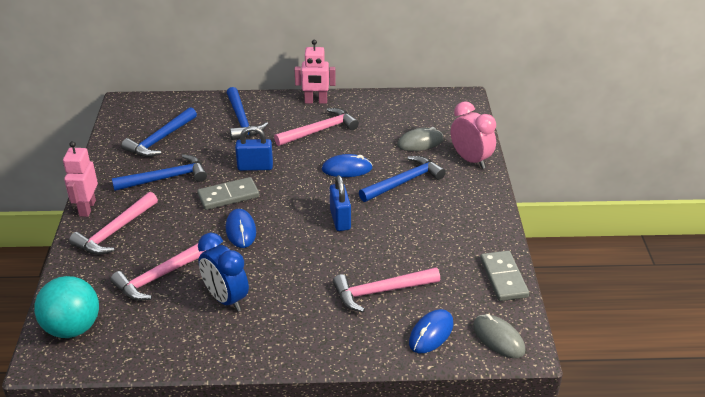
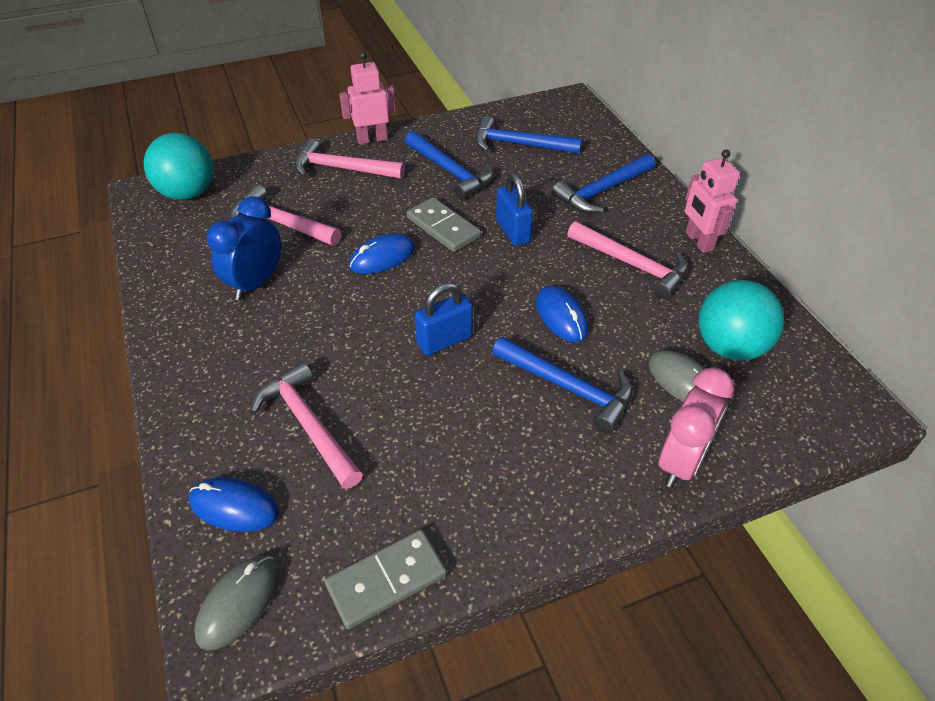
camera: 70 degrees right, 10 degrees up
none -> turquoise ball [698,280,784,360]

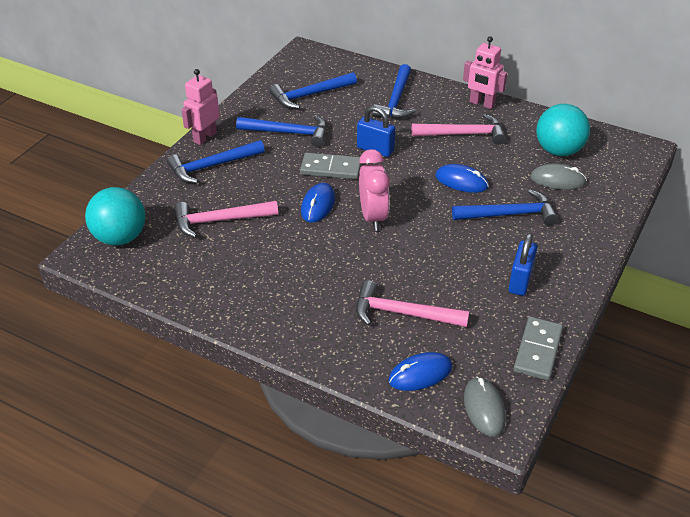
camera: 40 degrees left, 5 degrees down
blue clock [207,196,281,300] -> none
pink hammer [294,138,405,179] -> blue hammer [167,140,265,183]
blue padlock [415,282,473,356] -> blue padlock moved to [509,233,537,296]
pink clock [658,367,734,488] -> pink clock moved to [359,149,390,231]

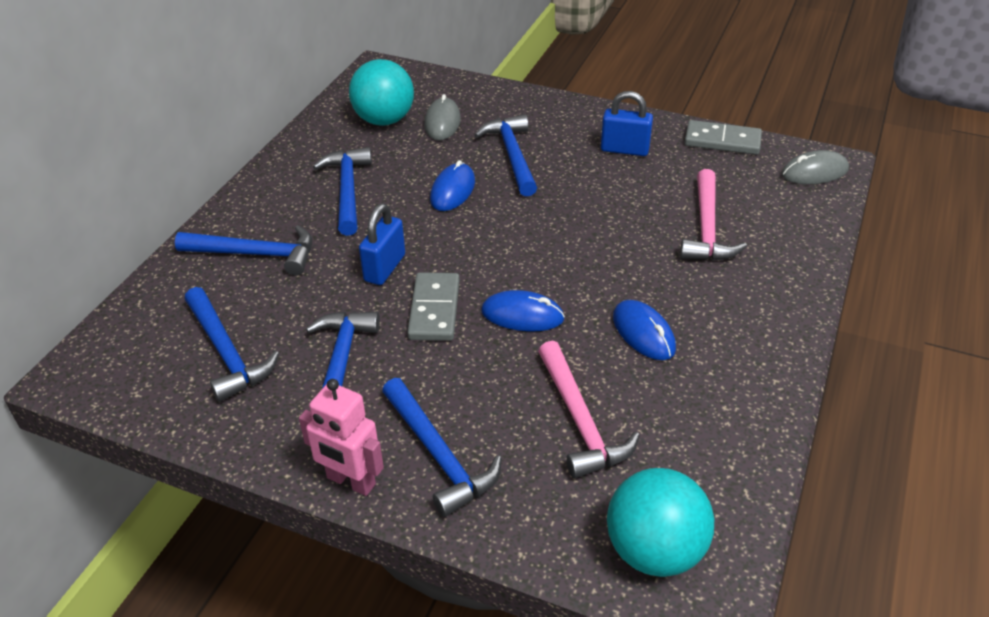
camera: 95 degrees left, 0 degrees up
pink clock [359,149,390,231] -> none
blue mouse [388,352,452,391] -> blue mouse moved to [613,300,676,360]
pink hammer [412,114,506,145] -> blue hammer [313,147,372,236]
pink robot [463,36,507,109] -> none

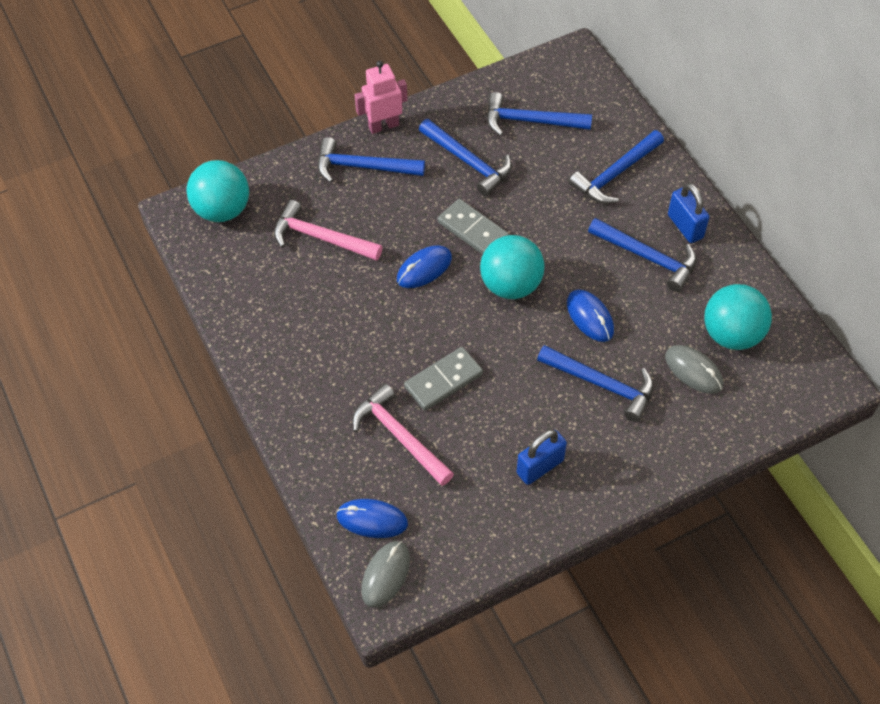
camera: 130 degrees right, 15 degrees up
blue padlock [359,204,405,285] -> blue padlock moved to [668,183,709,243]
blue mouse [613,300,676,360] -> blue mouse moved to [336,499,408,538]
grey domino [684,120,762,155] -> grey domino moved to [404,347,483,411]
none -> turquoise ball [480,235,545,299]

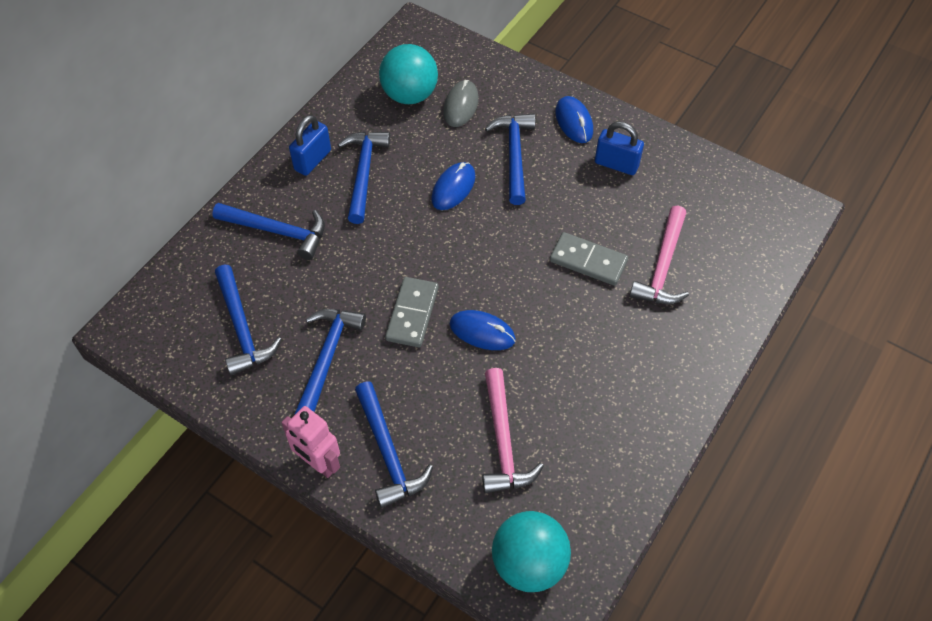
camera: 120 degrees left, 0 degrees up
blue mouse [336,499,408,538] -> blue mouse moved to [555,96,593,143]
grey mouse [361,541,410,608] -> none
turquoise ball [480,235,545,299] -> none

